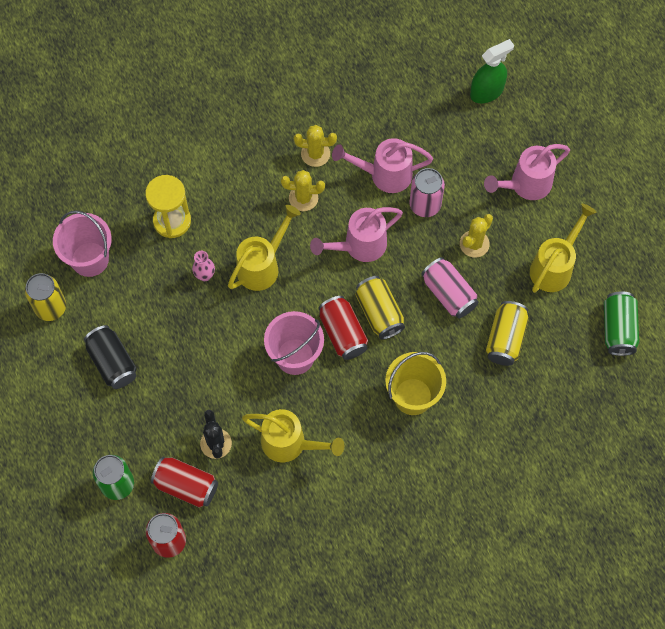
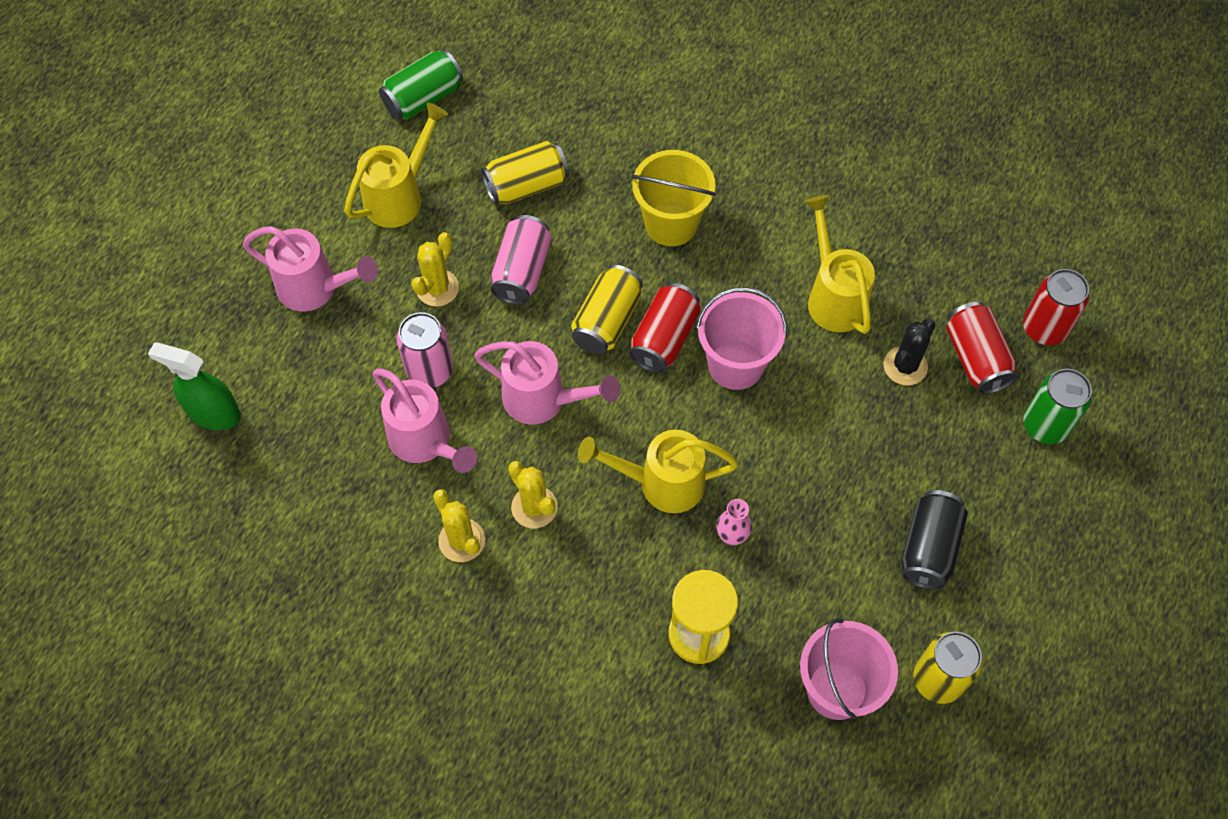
camera: 130 degrees left, 5 degrees down
yellow cactus [460,214,493,258] -> yellow cactus turned 60 degrees counterclockwise [411,232,459,307]
yellow watering can [530,204,597,293] -> yellow watering can turned 135 degrees clockwise [344,103,448,228]

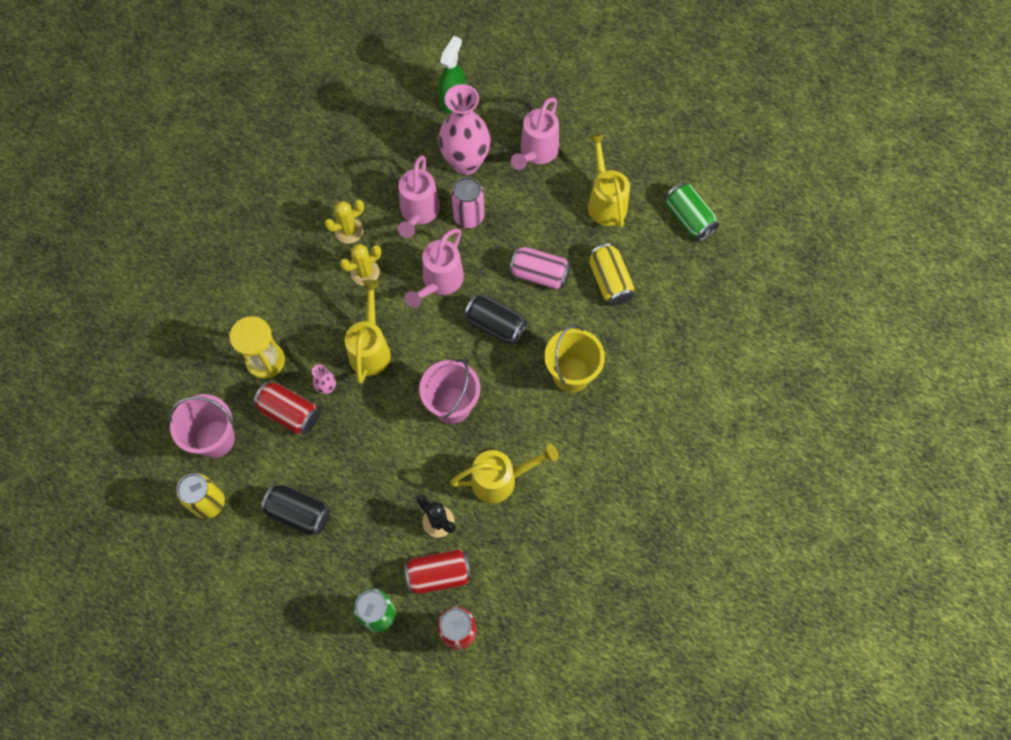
camera: 95 degrees right, 5 degrees up
yellow watering can [344,103,448,228] -> yellow watering can turned 150 degrees counterclockwise [588,133,630,228]
pink watering can [372,369,477,473] -> pink watering can turned 45 degrees counterclockwise [398,155,440,238]
yellow cactus [411,232,459,307] -> none
yellow can [571,265,643,354] -> black can [464,294,527,345]
red can [629,283,701,373] -> red can moved to [253,381,319,434]
none -> pink vase [438,84,491,175]

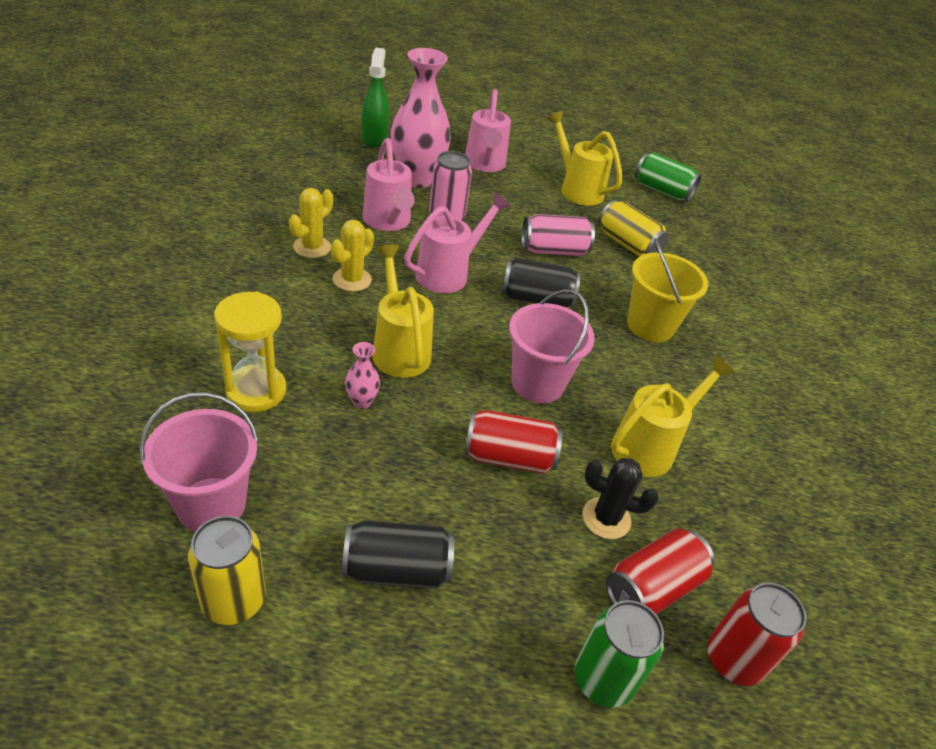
camera: 30 degrees left, 25 degrees down
red can [253,381,319,434] -> red can moved to [464,410,562,474]
pink watering can [405,228,464,308] -> pink watering can turned 135 degrees counterclockwise [404,192,510,293]

